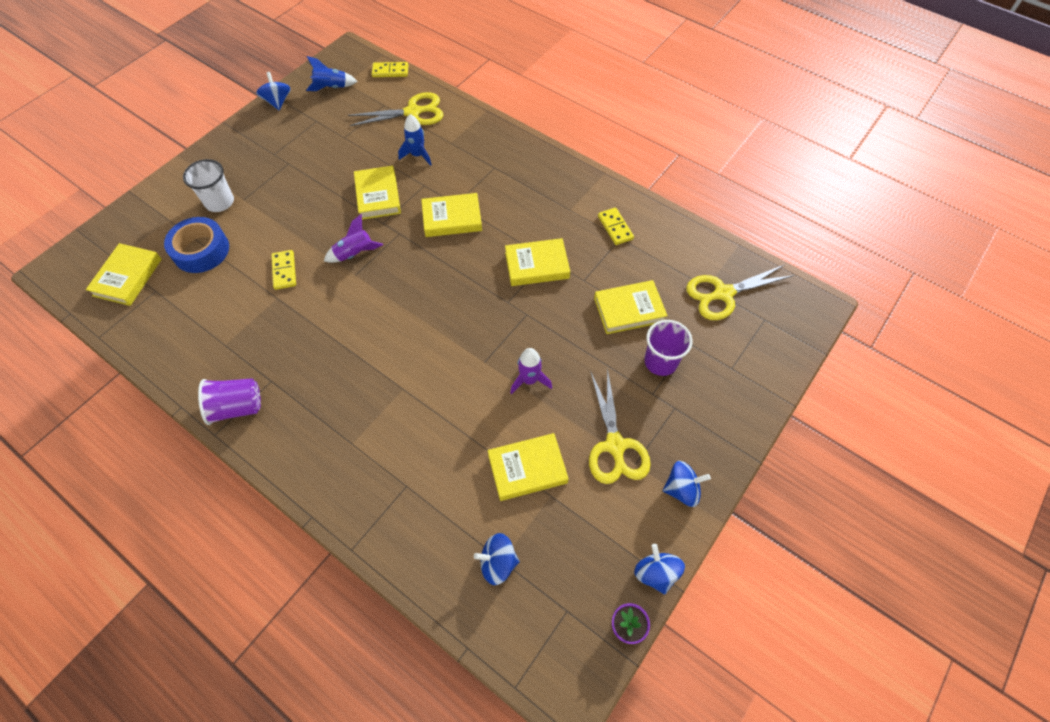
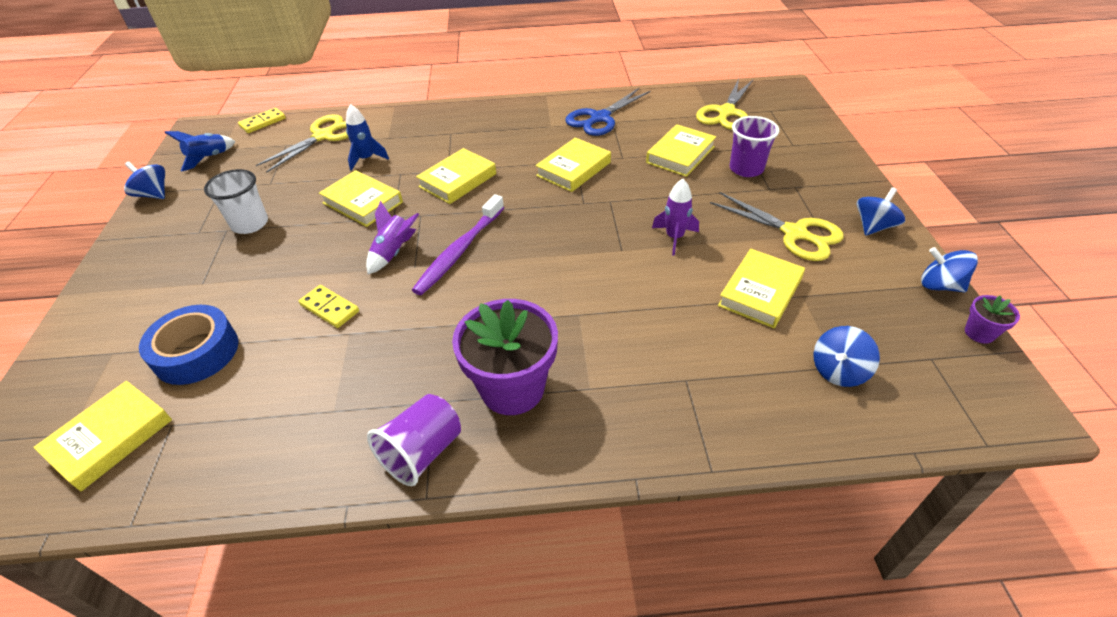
camera: 40 degrees left, 15 degrees down
yellow book [86,243,162,306] -> yellow book turned 60 degrees clockwise [33,381,172,491]
white cup [183,159,234,212] -> white cup moved to [204,169,268,234]
yellow domino [598,207,634,245] -> blue scissors [565,88,651,136]
none -> purple toothbrush [412,194,504,295]
none -> purple flower pot [452,299,558,415]

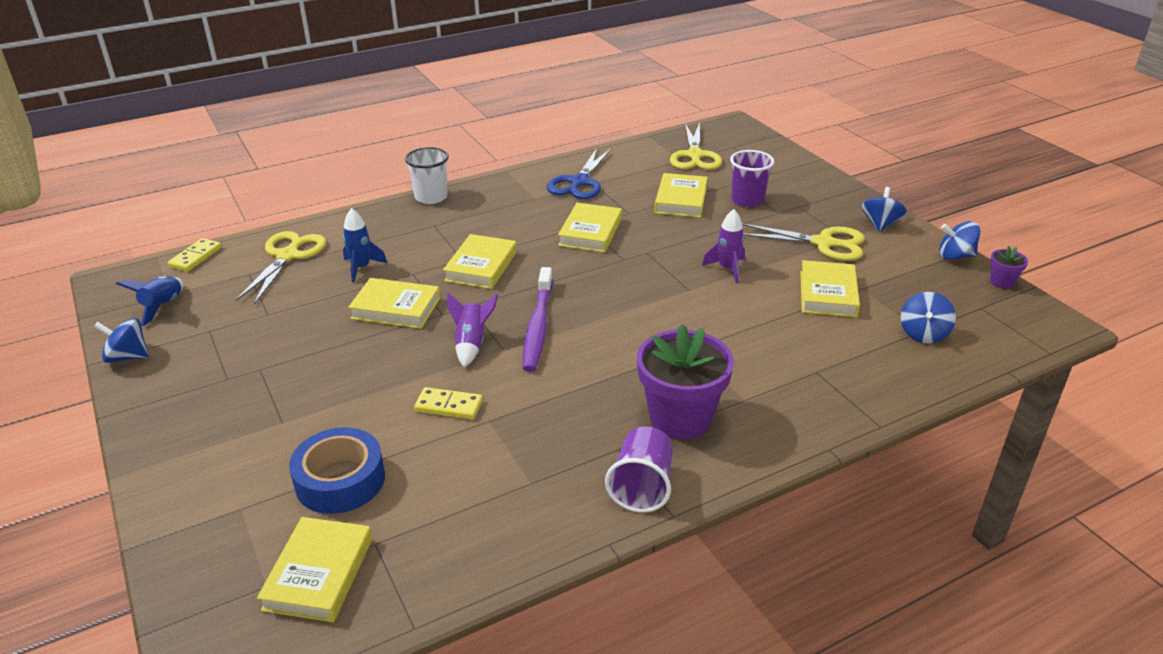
camera: 25 degrees left, 10 degrees down
white cup [204,169,268,234] -> white cup moved to [405,147,449,204]

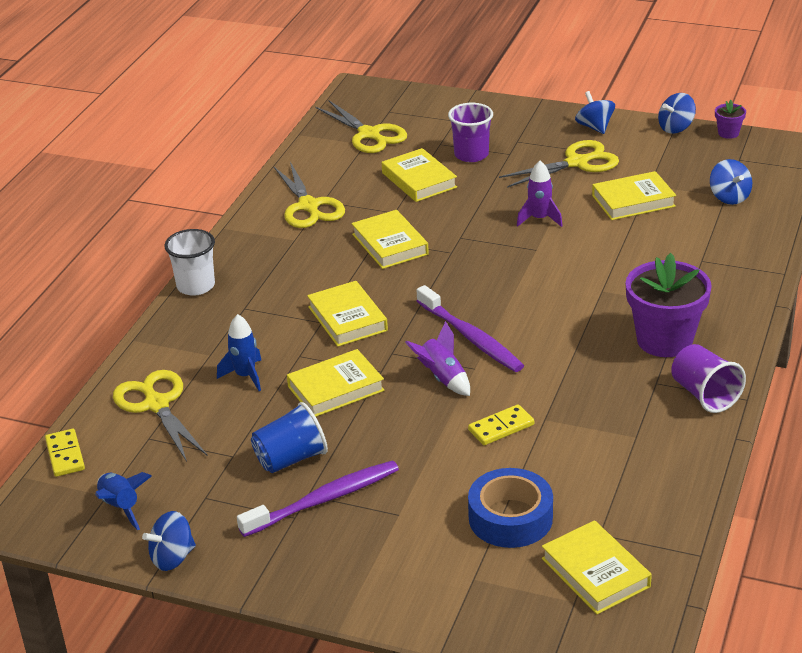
camera: 40 degrees left, 0 degrees up
blue scissors [547,148,611,199] -> yellow scissors [274,162,345,228]
yellow book [800,260,860,317] -> yellow book turned 75 degrees counterclockwise [592,171,676,220]
none -> purple toothbrush [237,460,399,537]
none -> blue cup [251,402,328,473]

